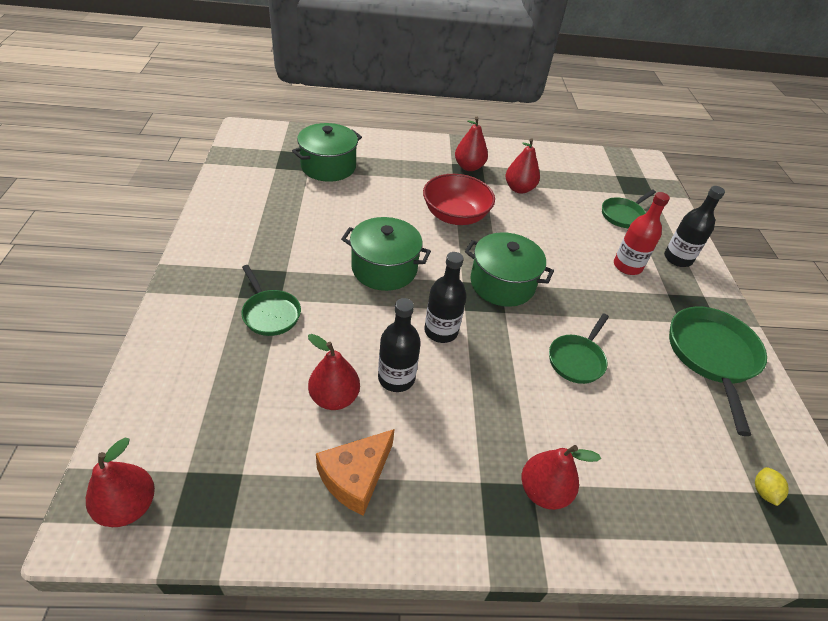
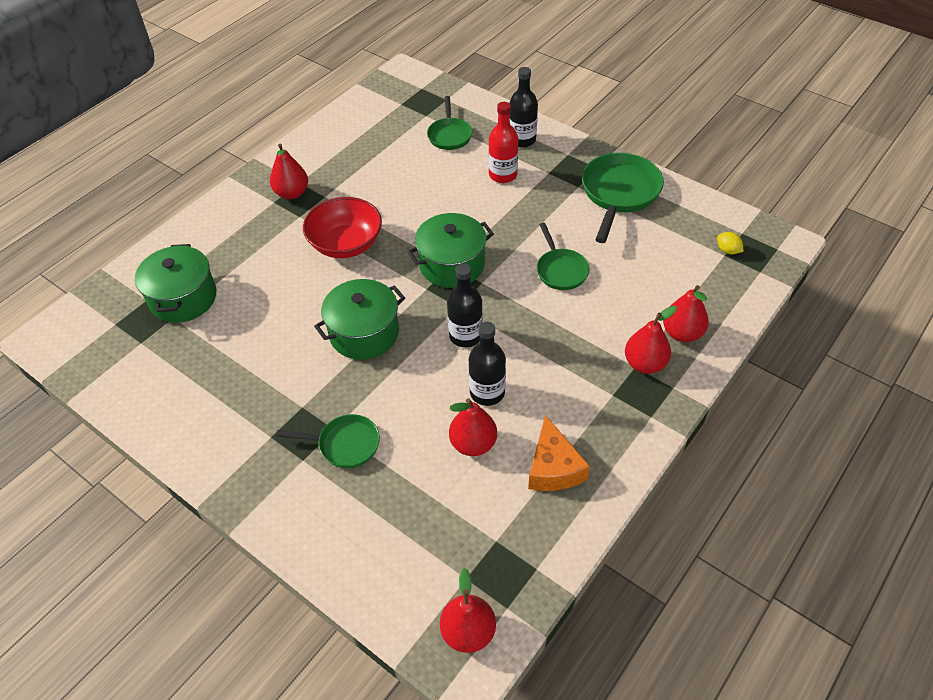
camera: 45 degrees left, 5 degrees up
red pear [506,138,540,194] -> red pear moved to [663,285,709,342]
green pan [669,307,767,436] -> green pan turned 60 degrees clockwise [582,153,664,243]

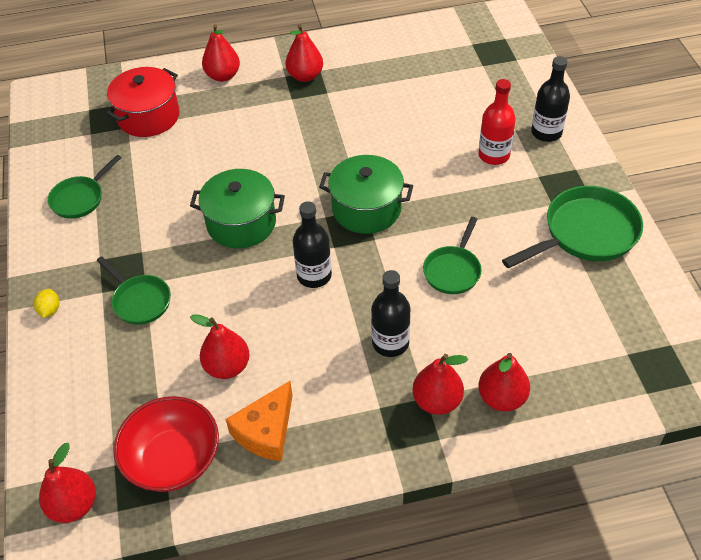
camera: 40 degrees right, 0 degrees up
green pot [135,244,216,323] -> red pot [106,67,180,137]
red bowl [303,197,382,258] -> red bowl moved to [114,396,219,492]
green pan [427,96,472,150] -> green pan moved to [48,155,122,219]
black bottle [469,322,506,406] -> black bottle moved to [371,270,410,357]
yellow lemon [717,232,744,254] -> yellow lemon moved to [34,289,59,318]
none -> red pear [202,24,240,82]

